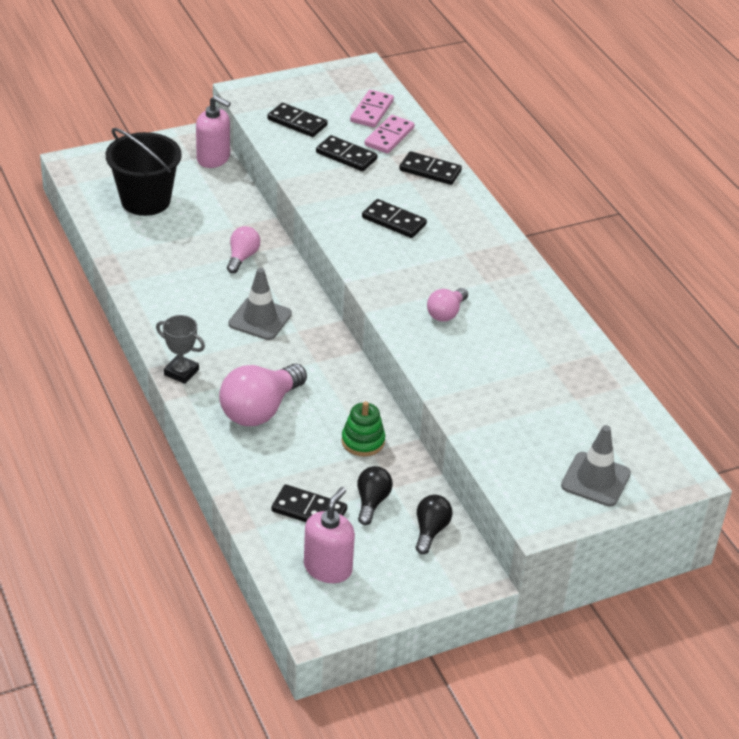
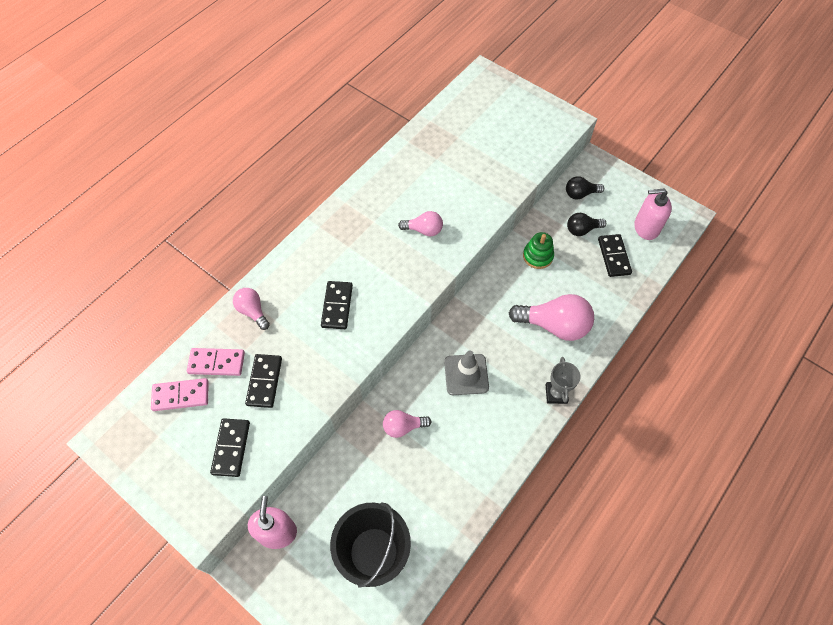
camera: 115 degrees left, 20 degrees up
black domino [399,151,462,185] -> pink light bulb [233,288,270,330]
grey traffic cone [561,425,631,507] -> none

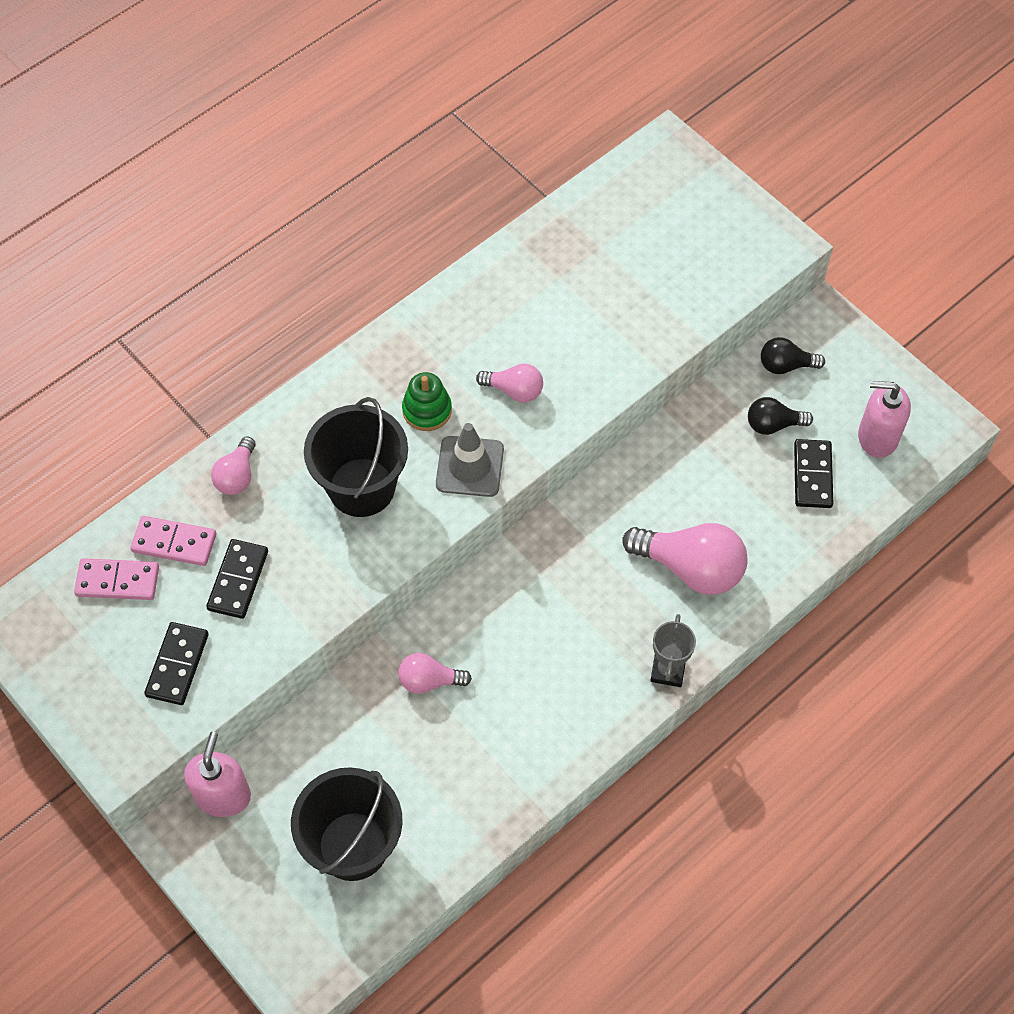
camera: 10 degrees right, 0 degrees up
pink light bulb [233,288,270,330] -> pink light bulb turned 135 degrees counterclockwise [211,436,256,495]
black domino [321,281,353,329] -> black bucket [304,397,408,517]
grey traffic cone [444,350,489,395] -> grey traffic cone moved to [436,423,504,497]
green stacking toy [523,232,554,269] -> green stacking toy moved to [402,372,452,431]

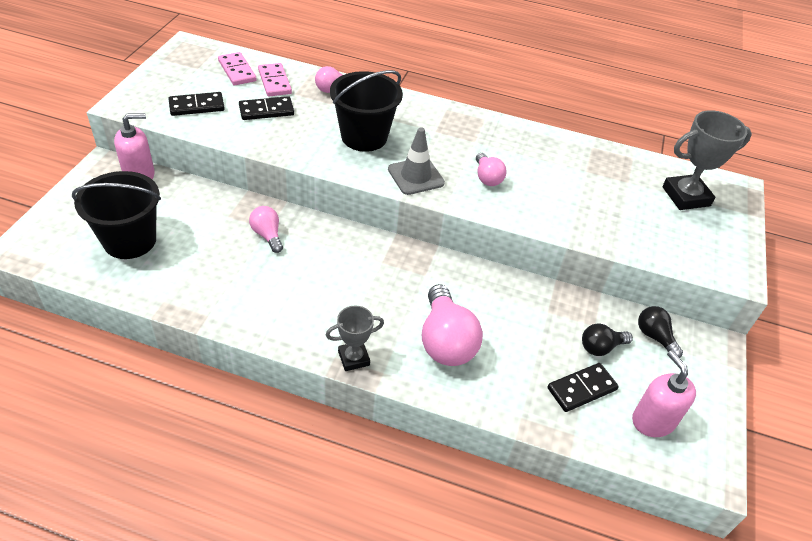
camera: 55 degrees right, 15 degrees down
green stacking toy [402,372,452,431] -> none
black light bulb [748,397,813,435] -> black light bulb turned 75 degrees counterclockwise [582,323,633,356]
none -> grey trophy [662,110,752,210]

